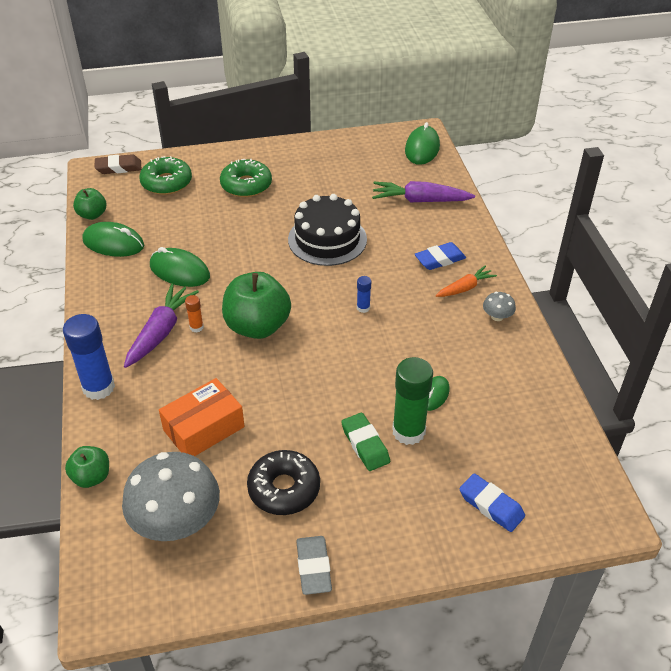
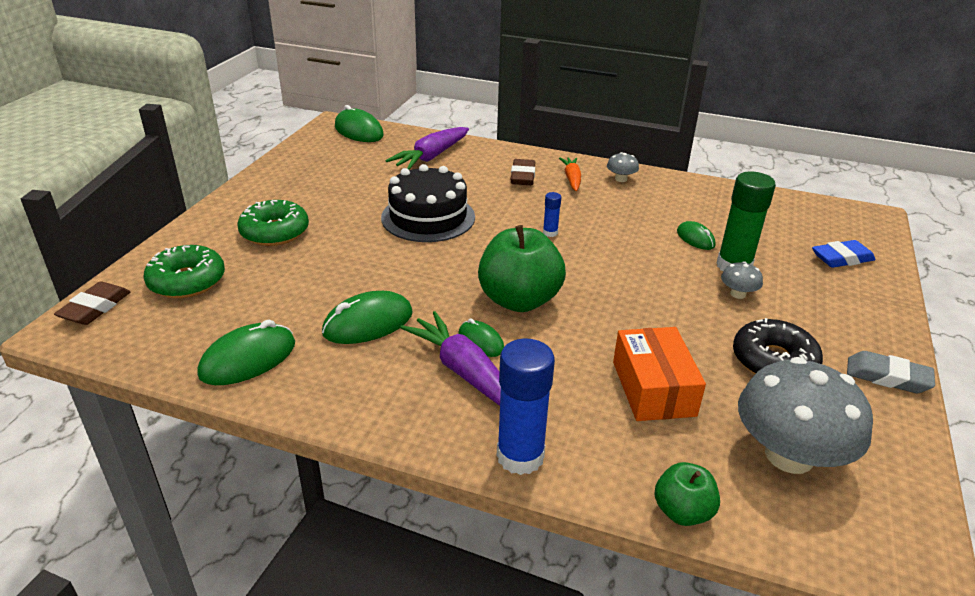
camera: 60 degrees left, 10 degrees down
green apple [73,188,106,220] -> none
orange glue stick [185,295,204,332] -> green mouse [458,318,504,357]
green eraser [341,413,390,471] -> grey mushroom [721,261,763,299]
blue eraser [415,242,466,270] -> brown eraser [511,159,535,185]

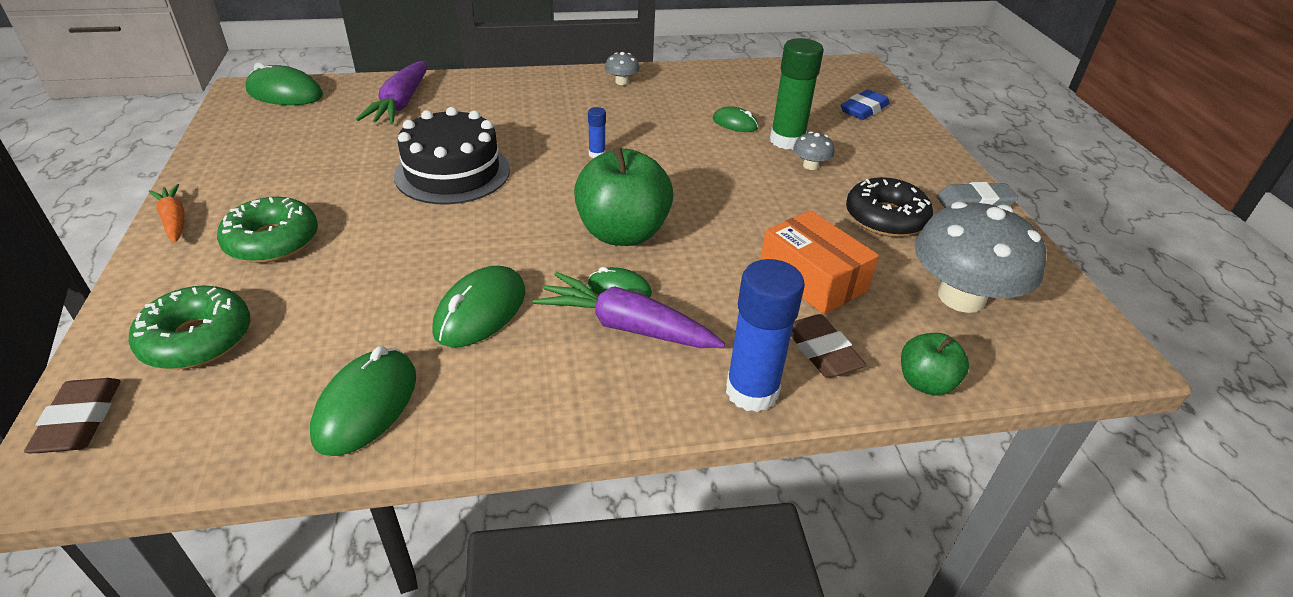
camera: 30 degrees left, 5 degrees up
brown eraser [511,159,535,185] -> brown eraser moved to [791,314,866,378]
orange carrot [559,157,581,191] -> orange carrot moved to [149,184,185,243]

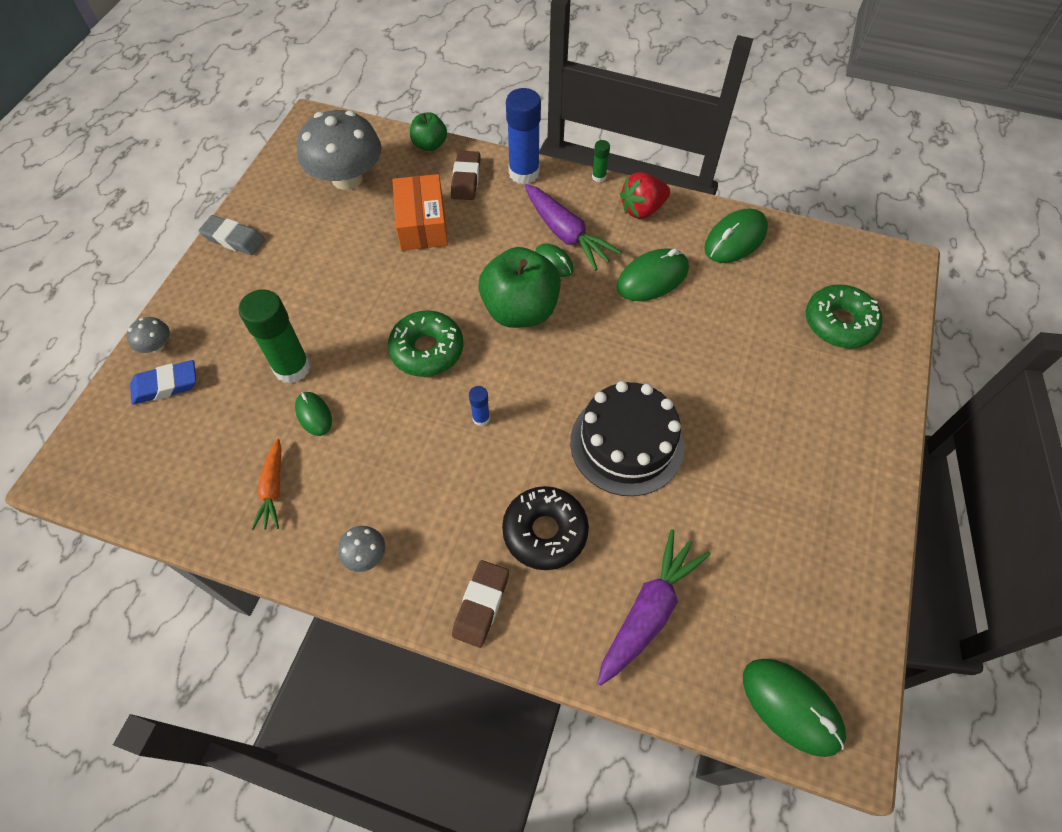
camera: 150 degrees left, 20 degrees up
brown eraser [24,378,121,453] -> brown eraser moved to [452,560,509,648]
orange carrot [149,184,185,243] -> orange carrot moved to [251,439,282,530]
green donut [217,197,318,263] -> green donut moved to [388,310,463,377]
grey mushroom [793,131,835,170] -> grey mushroom moved to [127,317,170,353]
black donut [846,177,933,237] -> black donut moved to [502,486,589,570]
none -> green glue stick [592,140,610,182]
none -> red strawberry [620,172,670,219]

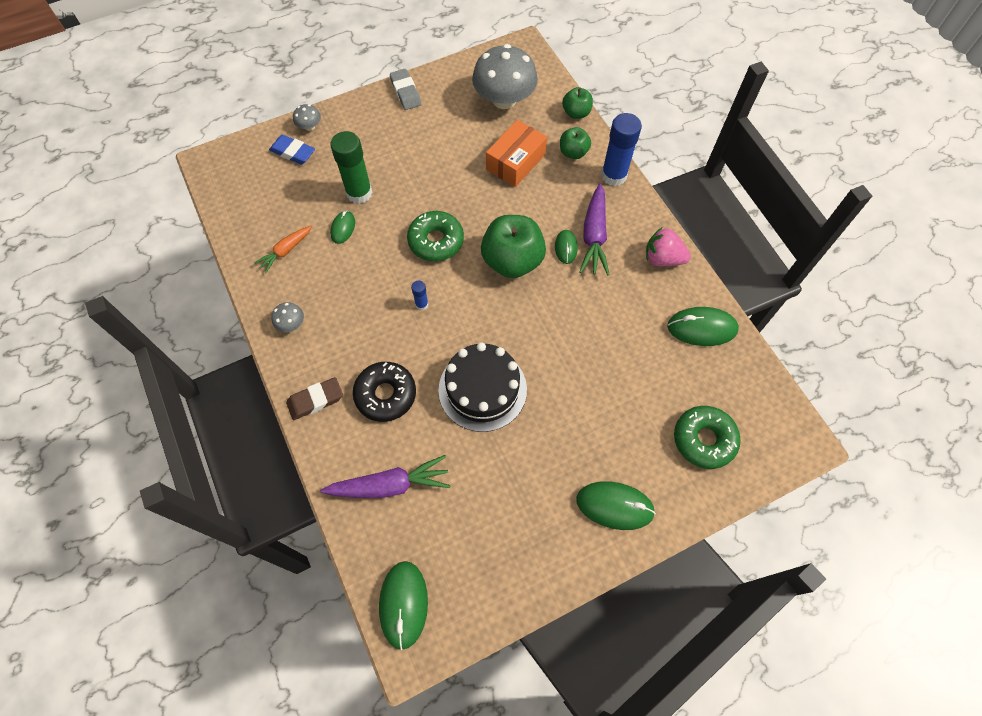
camera: 45 degrees right, 5 degrees up
brown eraser [451,151,480,200] -> green apple [560,127,591,159]
green glue stick [592,140,610,182] -> none
green mouse [617,248,689,301] -> green mouse moved to [576,481,656,530]
red strawberry [620,172,670,219] -> pink strawberry [646,228,691,266]

